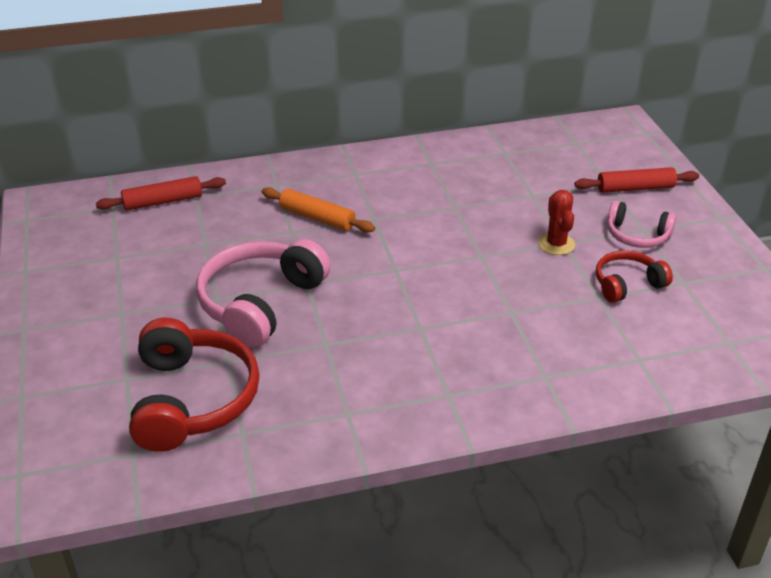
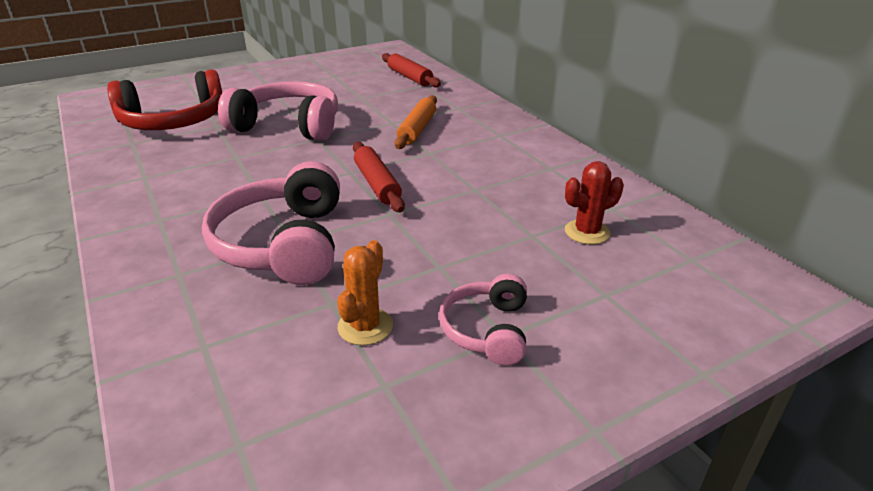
camera: 75 degrees right, 5 degrees down
red cactus [538,190,575,255] -> red cactus moved to [565,161,624,244]
red rolling pin [575,167,699,193] -> red rolling pin moved to [353,142,405,212]
red headphones [596,250,673,303] -> orange cactus [337,240,393,345]
none -> pink headphones [202,161,340,285]

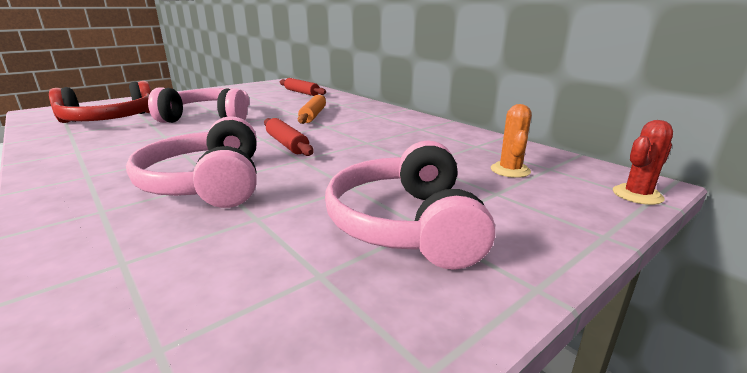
camera: 10 degrees left, 10 degrees down
orange cactus [337,240,393,345] -> orange cactus moved to [491,104,532,178]
pink headphones [439,274,527,366] -> pink headphones [325,140,495,270], size x1.79
red cactus [565,161,624,244] -> red cactus moved to [613,120,673,205]

